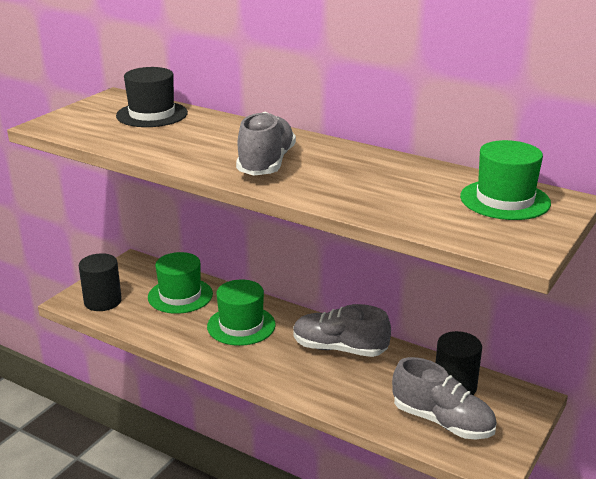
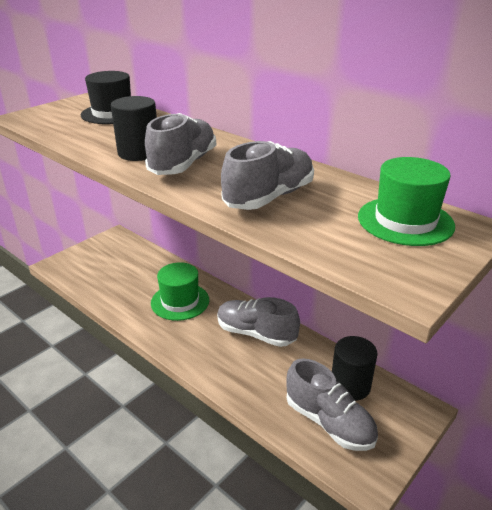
camera: 10 degrees right, 5 degrees up
black cylinder [79,253,122,311] -> black cylinder moved to [111,96,157,161]
green hat [148,252,213,314] -> none
none -> grey shoe [221,141,314,210]

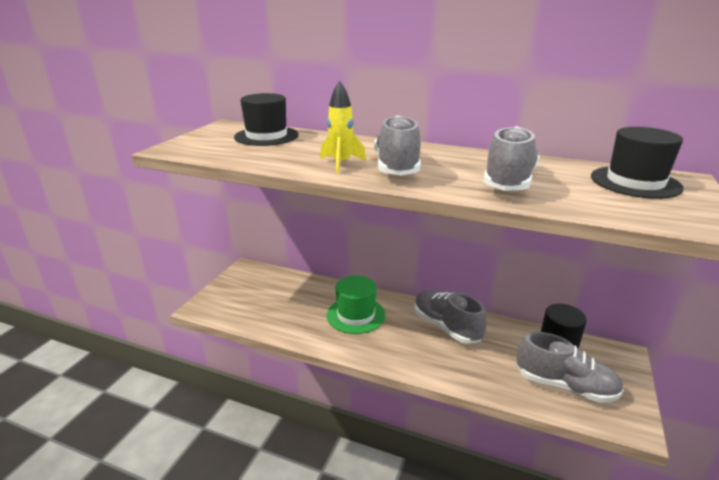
camera: 20 degrees left, 5 degrees down
black cylinder [111,96,157,161] -> yellow rocket [320,81,366,174]
grey shoe [217,297,300,347] -> grey shoe turned 45 degrees clockwise [414,290,487,344]
green hat [358,157,455,246] -> black hat [591,127,684,199]

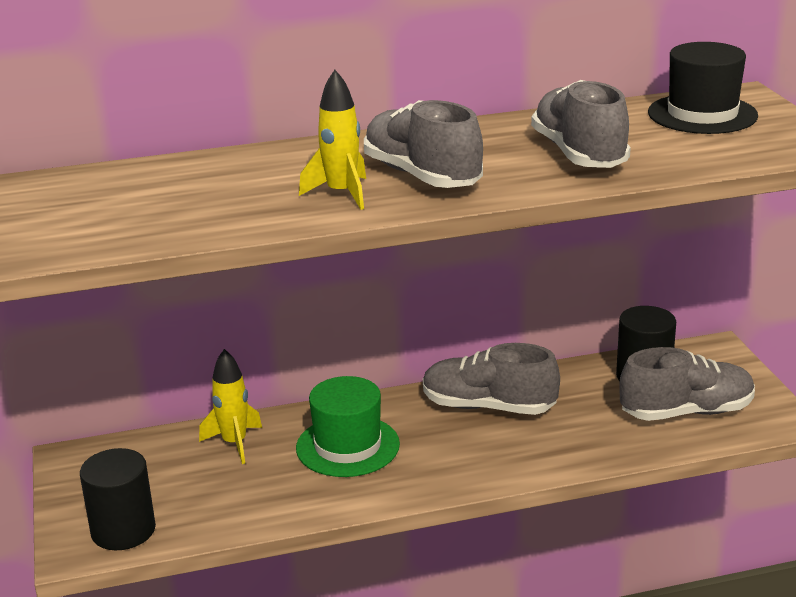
camera: 35 degrees left, 0 degrees up
black hat [234,93,299,146] -> none
none -> black cylinder [80,448,156,550]
none -> yellow rocket [199,349,262,464]

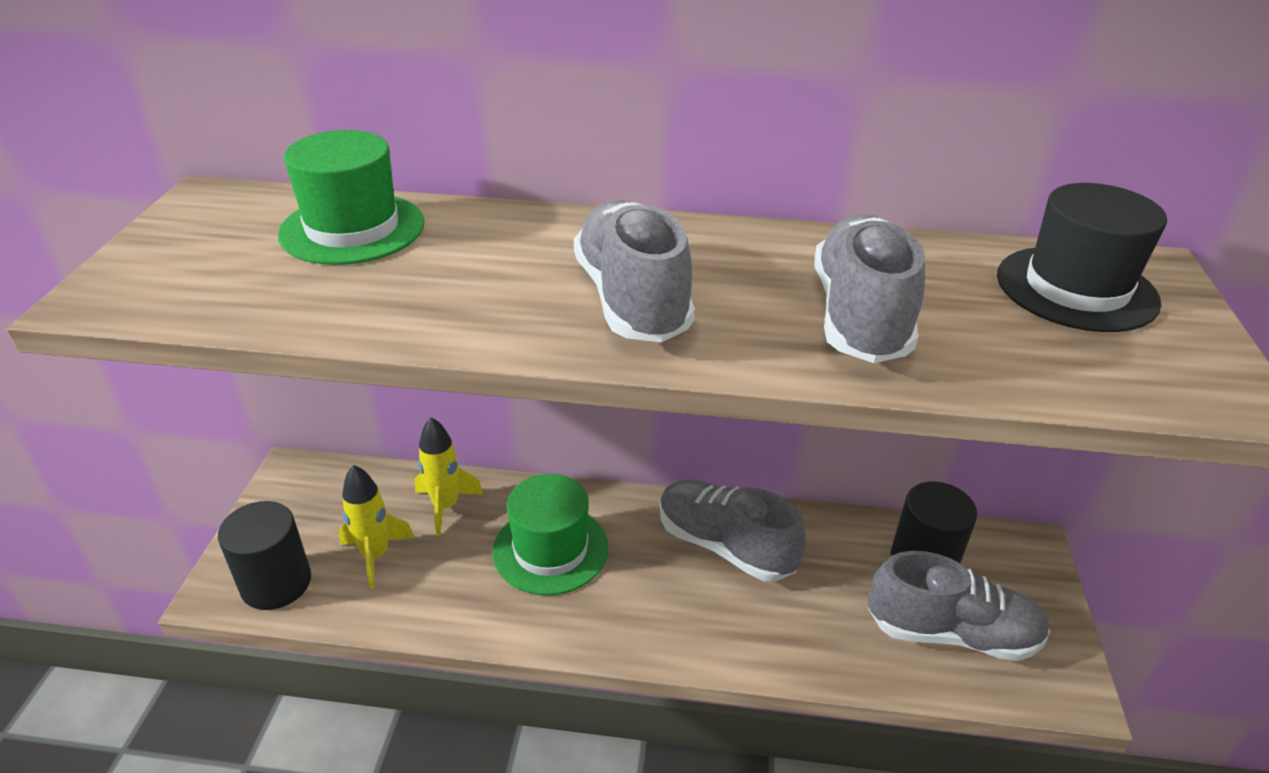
camera: 20 degrees right, 10 degrees up
yellow rocket [299,70,366,210] -> yellow rocket moved to [338,465,415,589]
none -> green hat [278,130,424,265]

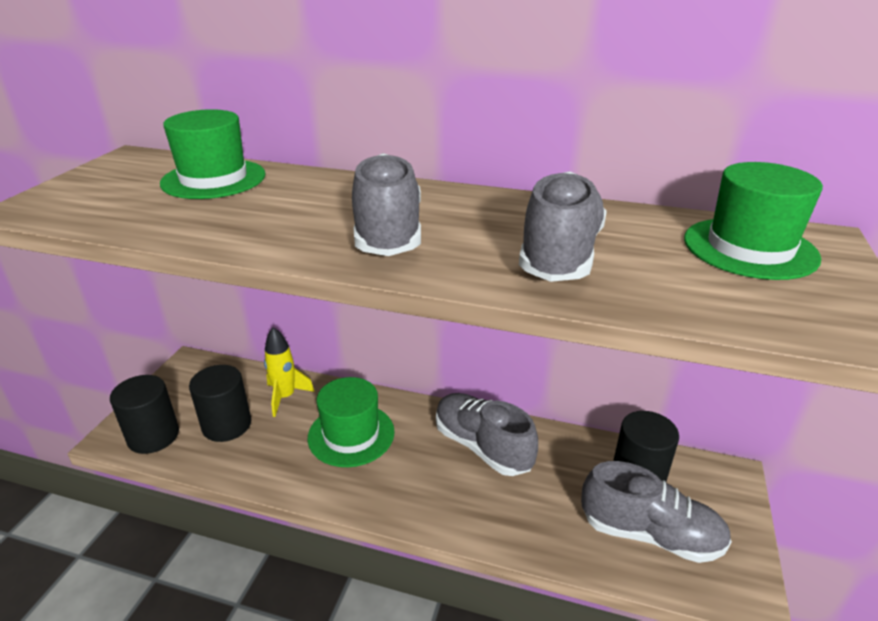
camera: 10 degrees right, 5 degrees down
yellow rocket [338,465,415,589] -> black cylinder [189,365,251,442]
black hat [997,183,1167,332] -> green hat [684,162,823,280]

